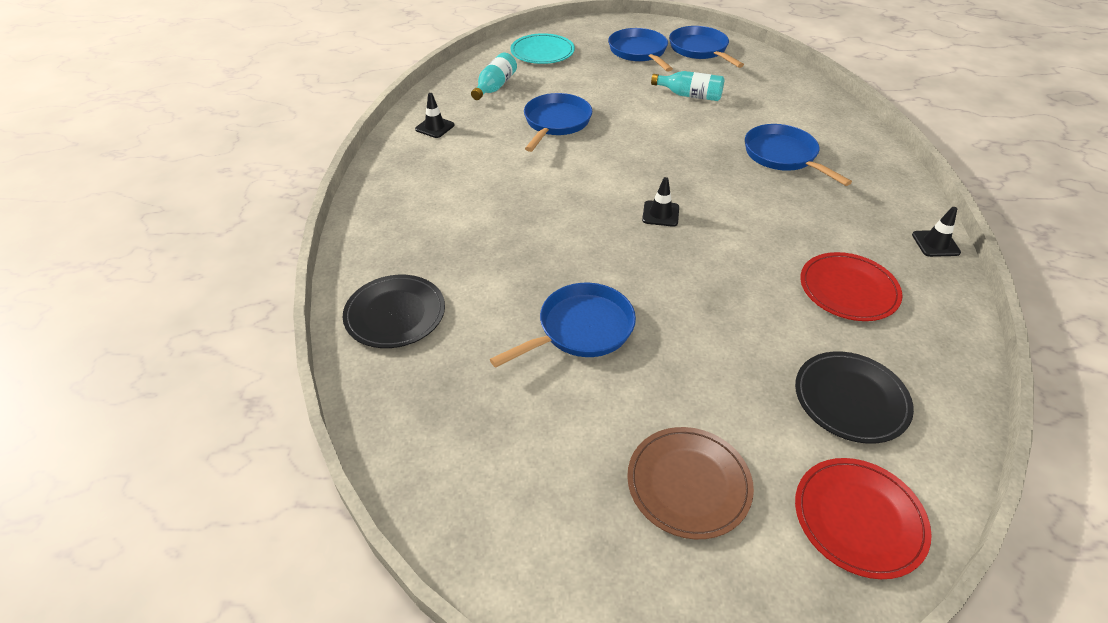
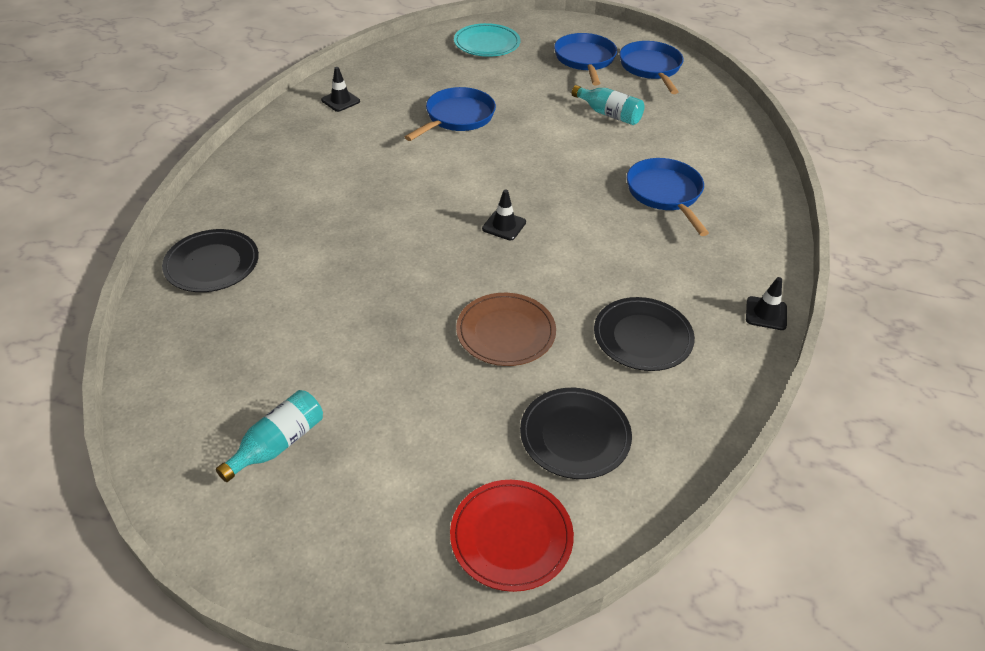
camera: 15 degrees right, 0 degrees up
turquoise bottle [471,53,517,100] -> turquoise bottle moved to [216,390,323,482]
blue pan [490,283,636,368] -> none
brown plate [627,427,754,539] -> brown plate moved to [456,293,556,366]
red plate [800,252,903,321] -> black plate [594,297,695,371]

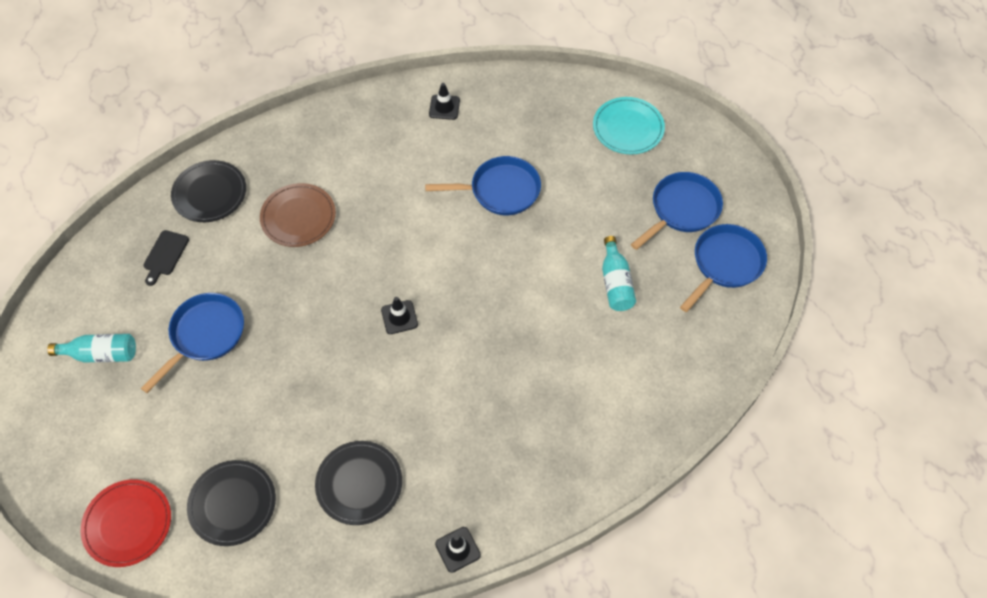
camera: 50 degrees right, 15 degrees up
brown plate [456,293,556,366] -> brown plate moved to [260,183,336,247]
blue pan [627,158,709,236] -> blue pan moved to [141,293,244,393]
none -> black cutting board [143,230,189,286]

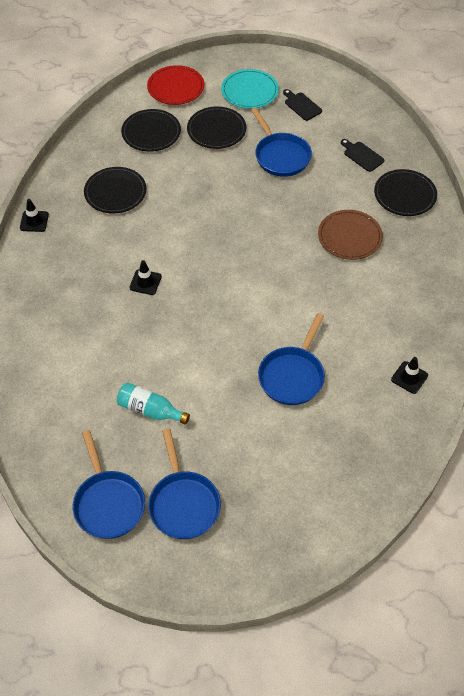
camera: 120 degrees right, 5 degrees down
turquoise bottle [47,334,136,363] -> black cutting board [283,89,322,121]
black traffic cone [381,297,418,334] -> black traffic cone moved to [129,260,162,295]
turquoise plate [593,97,665,154] -> turquoise plate moved to [221,69,279,109]
none -> black plate [187,106,246,149]

